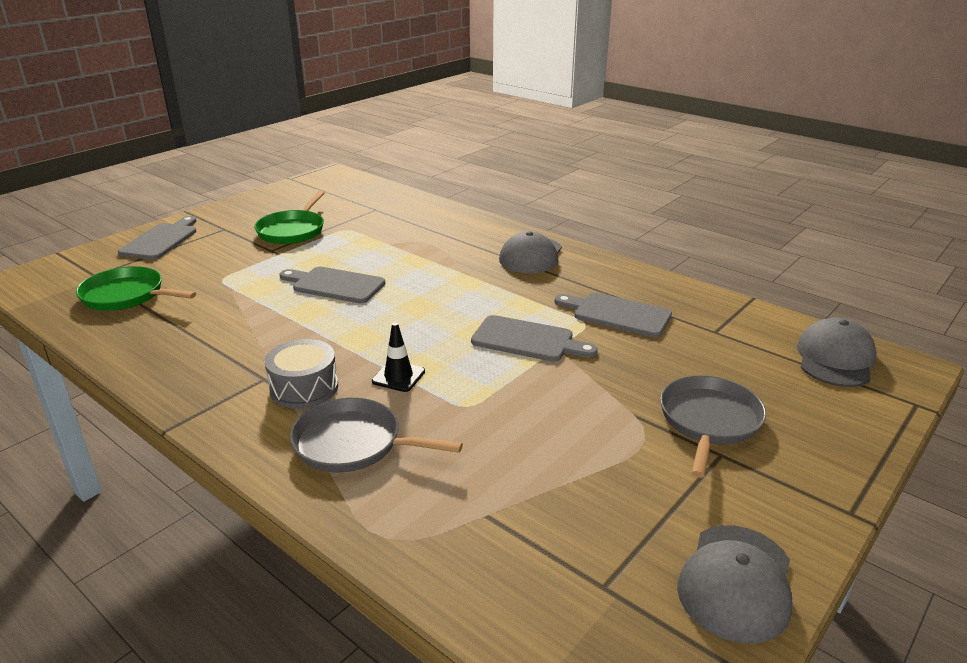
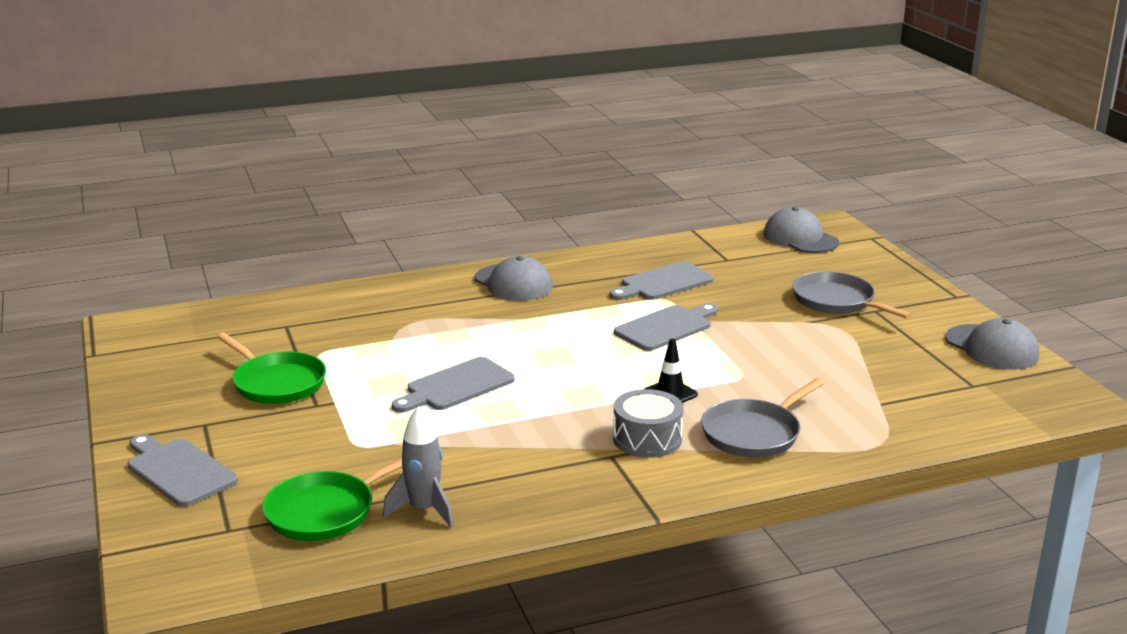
camera: 60 degrees left, 5 degrees down
none -> grey rocket [383,406,453,528]

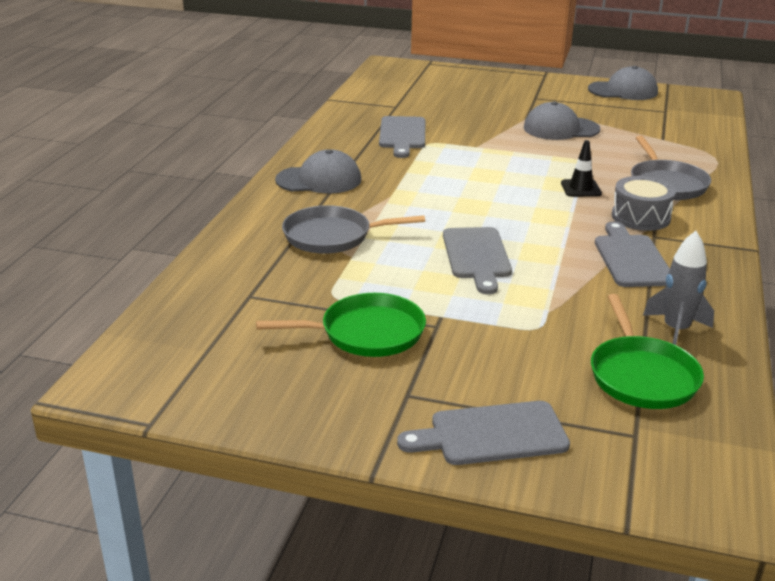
camera: 55 degrees left, 5 degrees up
grey cutting board [614,303,718,351] -> grey cutting board moved to [595,221,670,287]
grey cap [763,207,839,253] -> grey cap moved to [524,101,600,140]
grey pan [792,271,912,319] -> grey pan moved to [282,205,425,254]

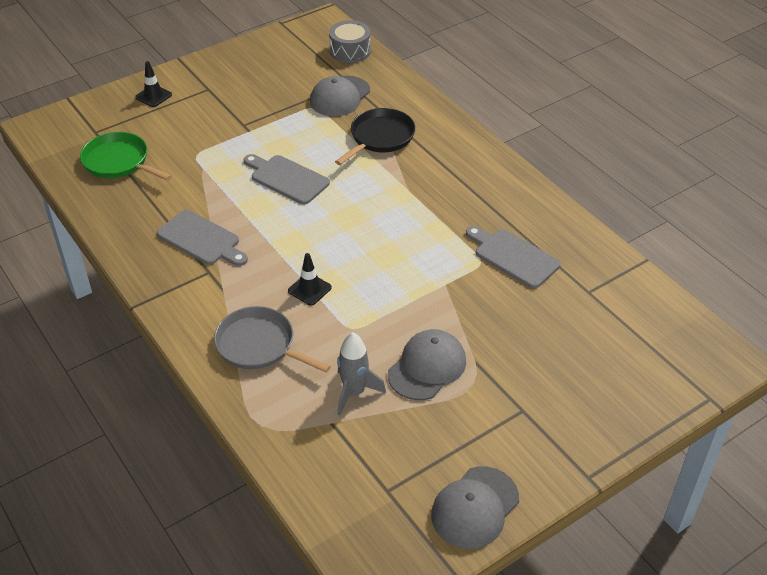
camera: 130 degrees right, 15 degrees up
green pan [256,293,426,357] -> none
grey cap [275,149,361,194] -> grey cap moved to [310,76,370,116]
grey pan [282,205,425,254] -> black pan [335,108,415,165]
grey cutting board [397,401,570,465] -> black traffic cone [135,61,172,107]
grey drum [612,176,676,231] -> grey drum moved to [329,20,371,63]
grey rocket [643,231,714,345] -> grey rocket moved to [337,332,386,415]

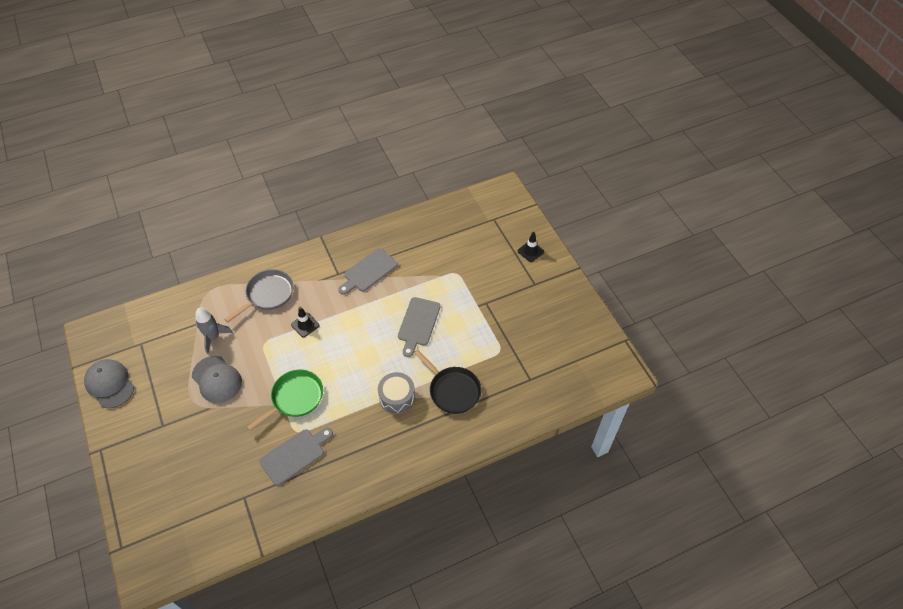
camera: 100 degrees right, 10 degrees up
green pan [80,132,171,181] -> green pan moved to [247,370,323,431]
grey cutting board [244,154,330,204] -> grey cutting board turned 150 degrees clockwise [398,297,440,357]
grey cap [310,76,370,116] -> none
grey drum [329,20,371,63] -> grey drum moved to [378,372,415,414]

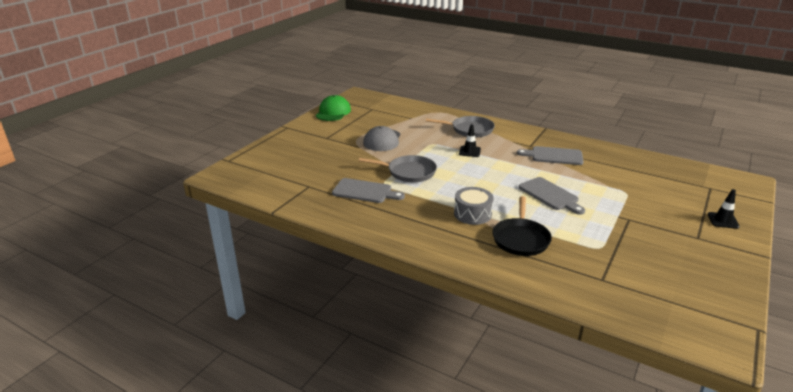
camera: 55 degrees right, 25 degrees down
grey cap [84,359,134,408] -> green cap [315,95,351,121]
grey rocket [195,307,233,354] -> none
green pan [247,370,323,431] -> grey pan [359,155,437,182]
grey cutting board [398,297,440,357] -> grey cutting board turned 105 degrees counterclockwise [519,177,585,215]

